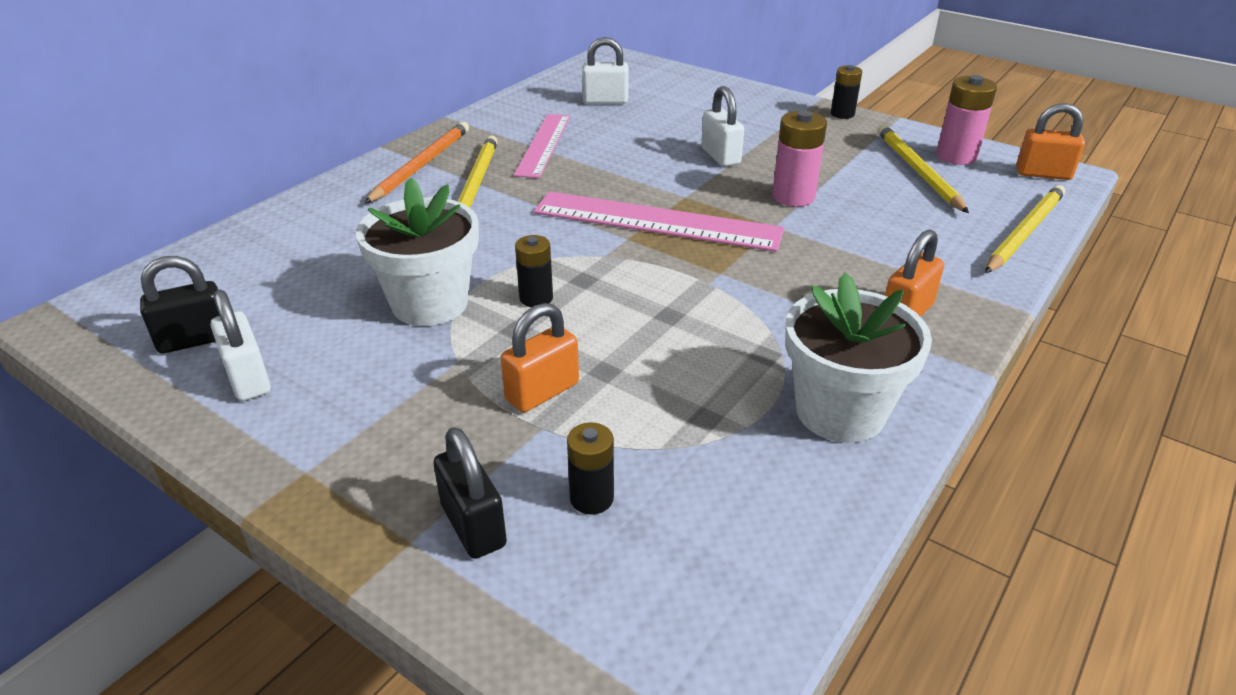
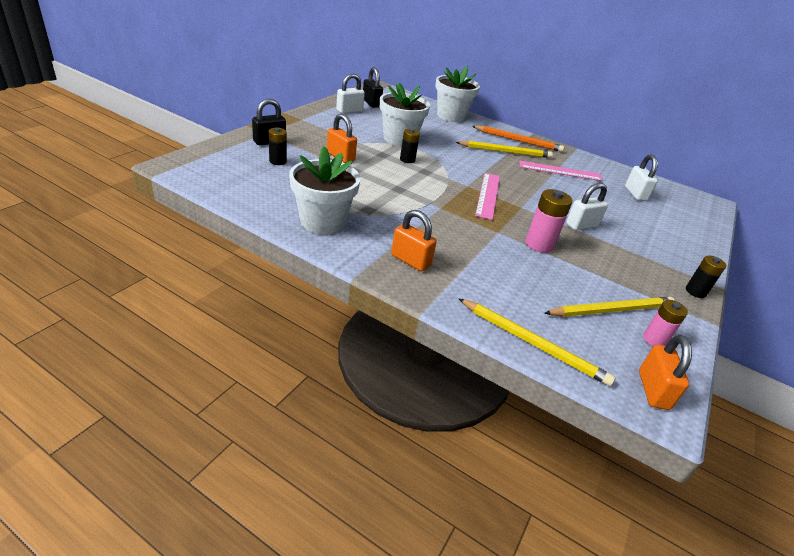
camera: 80 degrees right, 0 degrees up
pink ruler [534,191,784,252] -> pink ruler [475,173,500,220], size x0.66
pink battery [936,75,997,165] -> pink battery [643,300,688,346], size x0.66
none -> white flower pot [435,66,480,122]

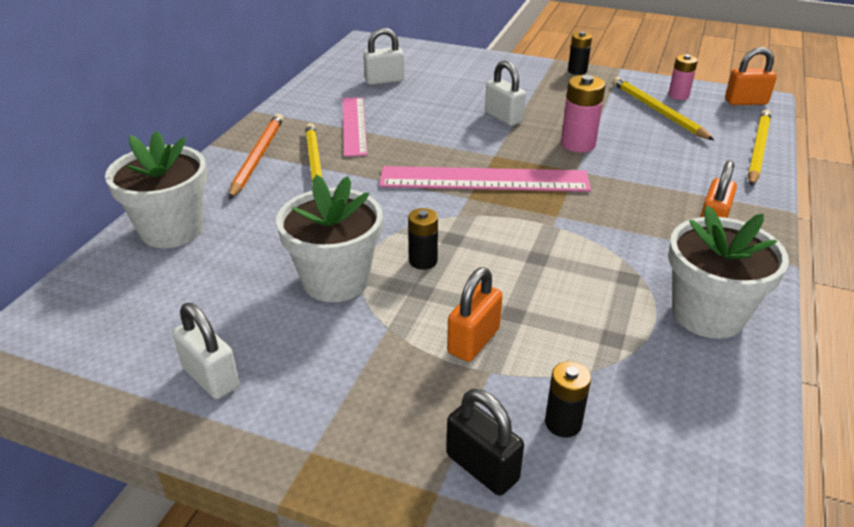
camera: 95 degrees left, 0 degrees up
black padlock [363,67,383,108] -> none
pink ruler [475,173,500,220] -> pink ruler [379,166,591,192], size x1.50

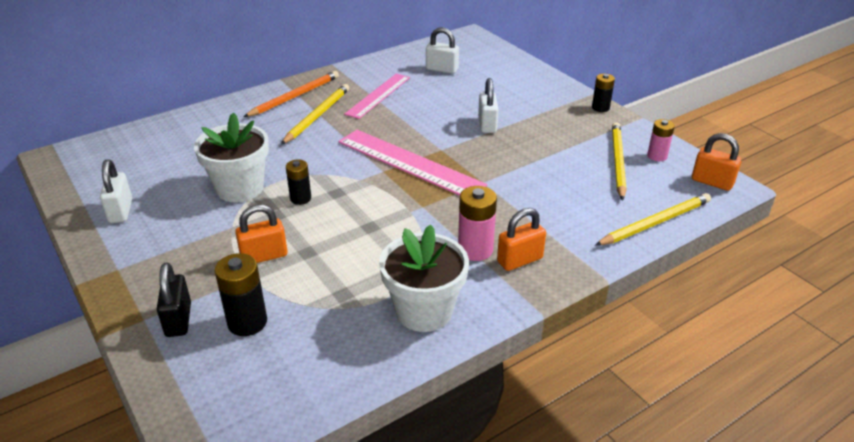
camera: 35 degrees right, 0 degrees up
white flower pot [105,131,207,248] -> none
black battery [545,361,591,437] -> black battery [215,253,267,336], size x1.52
pink battery [561,75,605,153] -> pink battery moved to [458,186,497,261]

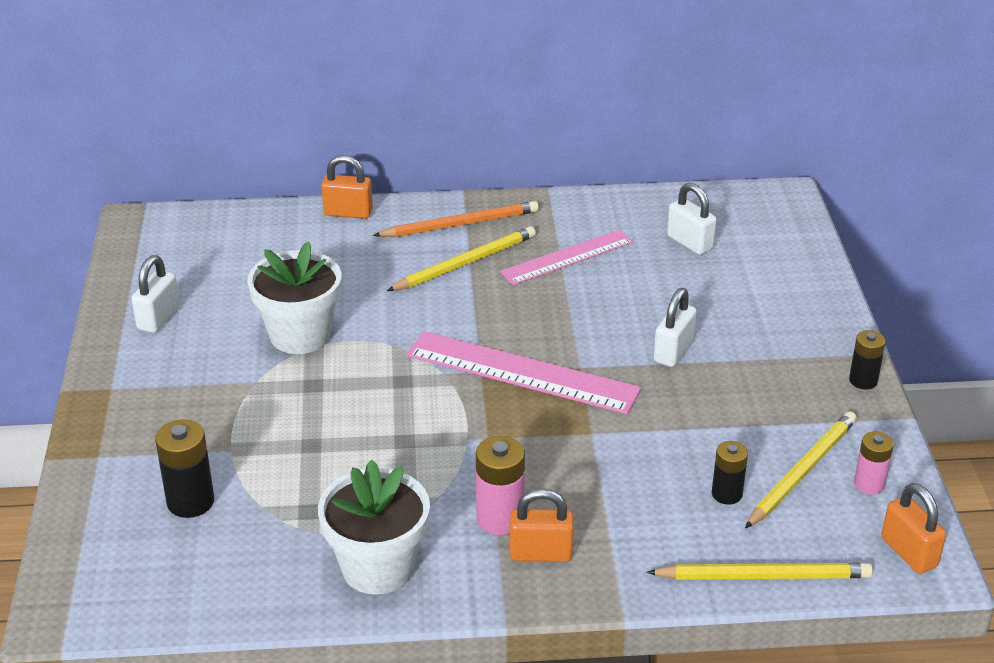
camera: 30 degrees right, 0 degrees up
black padlock [157,262,191,337] -> none
orange padlock [235,204,287,263] -> orange padlock moved to [321,155,373,219]
black battery [286,159,311,205] -> black battery moved to [712,441,748,505]
pink ruler [338,130,487,196] -> pink ruler turned 45 degrees counterclockwise [407,331,641,414]

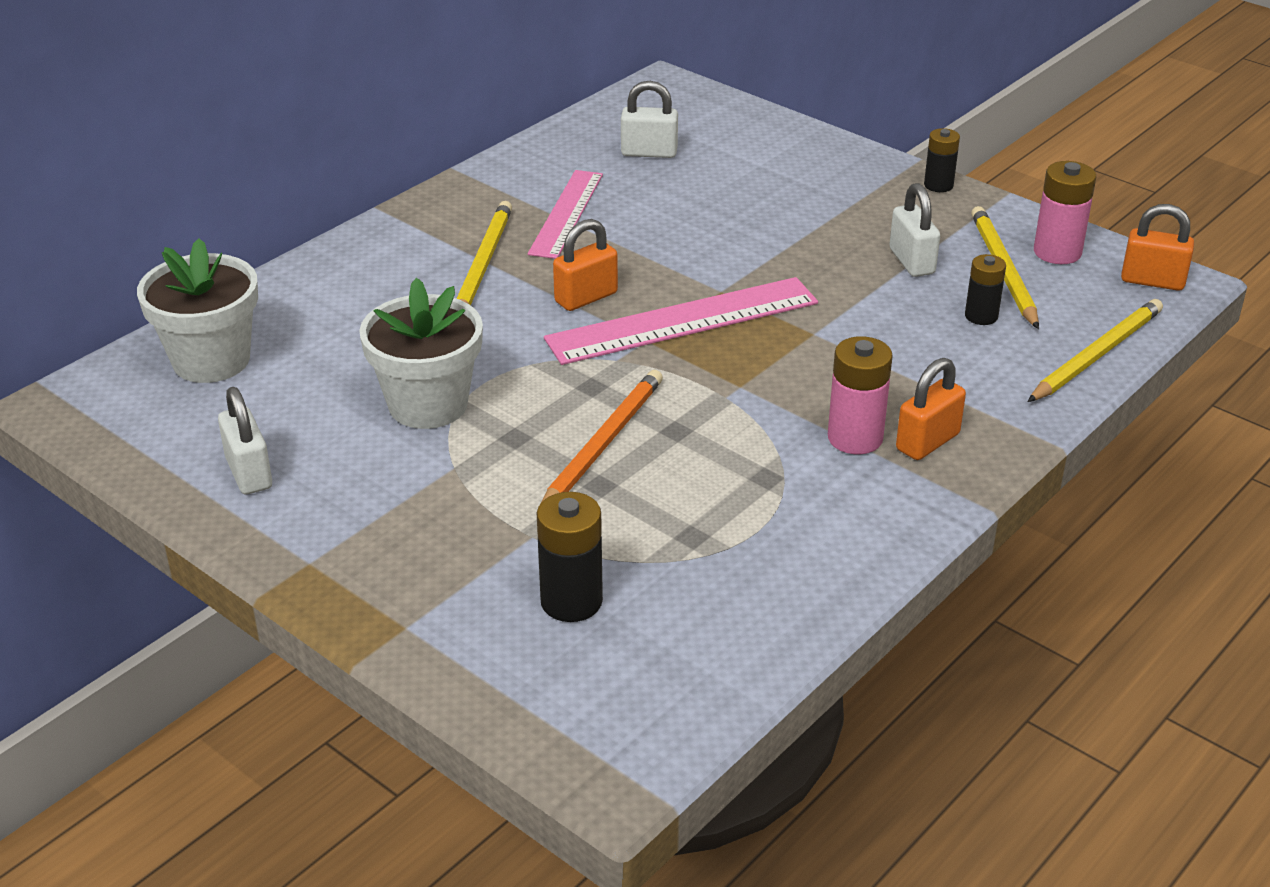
camera: 45 degrees left, 0 degrees up
white flower pot [318,460,430,595] -> white flower pot moved to [137,238,258,383]
orange padlock [321,155,373,219] -> orange padlock moved to [553,219,618,311]
orange pencil [373,201,539,237] -> orange pencil moved to [541,370,663,503]
white padlock [654,288,697,367] -> white padlock moved to [889,183,940,277]
pink battery [854,431,894,495] -> pink battery [1034,161,1096,264], size x1.52

